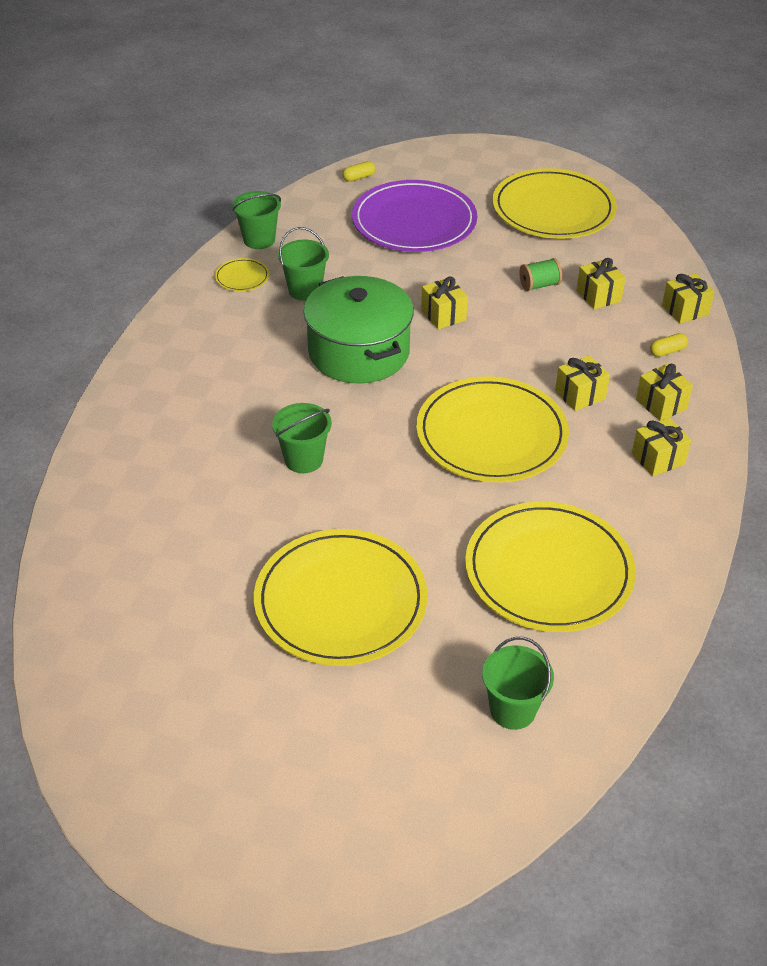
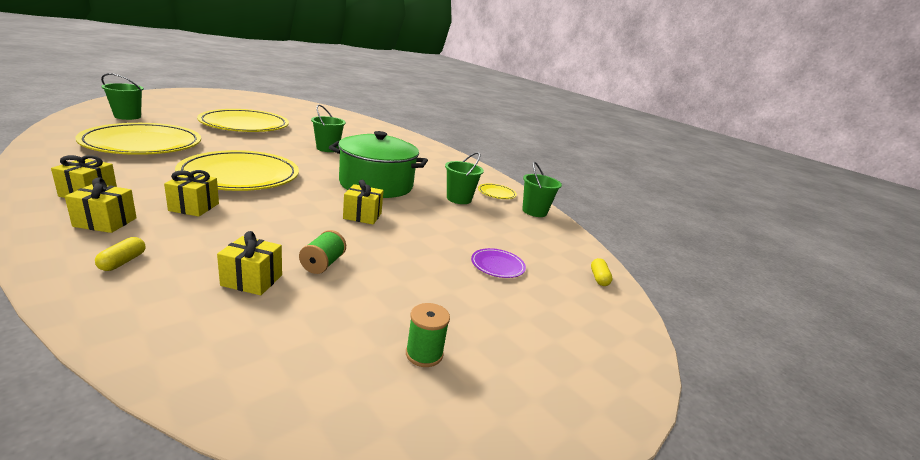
camera: 120 degrees right, 20 degrees down
purple plate [352,180,477,252] -> purple plate [471,248,526,278], size x0.41
yellow plate [492,168,617,239] -> green spool [406,303,450,367]
yellow gift [662,273,715,324] -> none

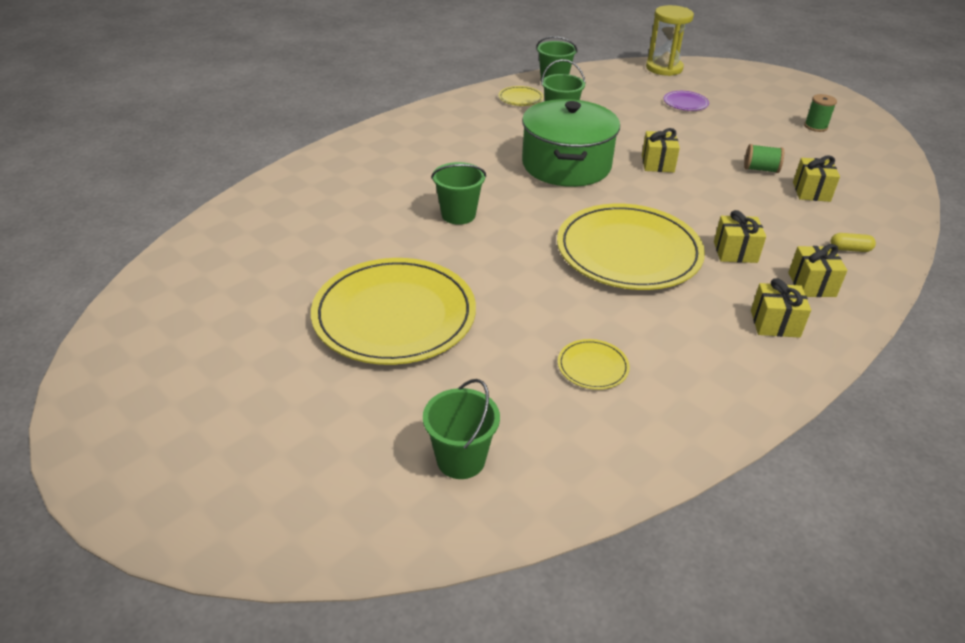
camera: 90 degrees left, 15 degrees up
yellow plate [75,123,201,155] -> yellow plate [558,339,630,390], size x0.41
yellow capsule [591,258,612,286] -> yellow hourglass [646,5,694,76]

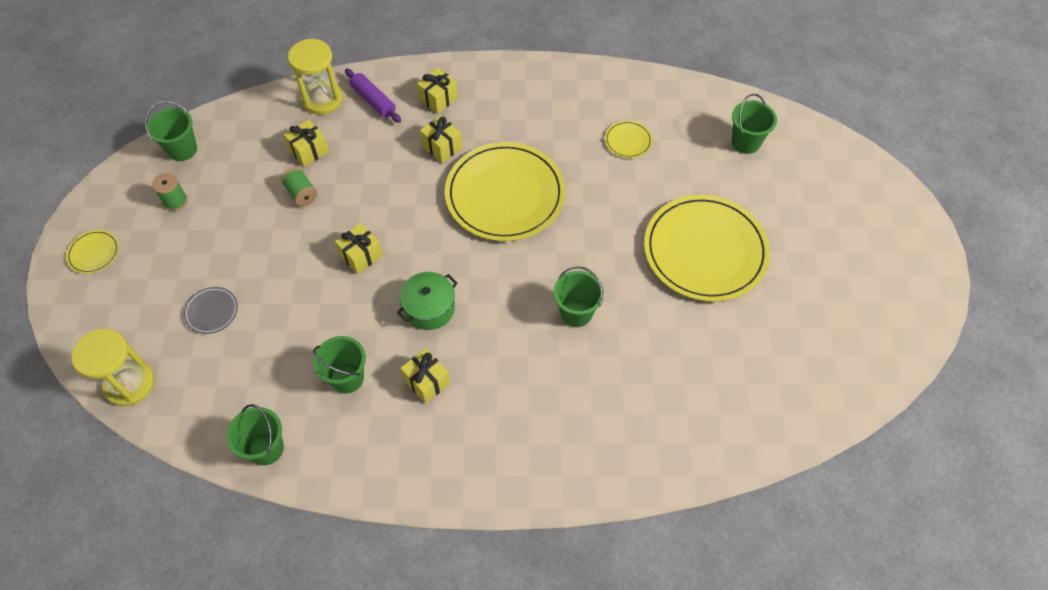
camera: 135 degrees left, 20 degrees up
yellow plate [499,86,543,106] -> yellow plate moved to [66,230,119,274]
green pot [522,99,620,187] -> green pot [397,272,457,330], size x0.55
purple plate [664,91,709,111] -> grey plate [183,287,238,334]
yellow gift [751,278,811,338] -> yellow gift moved to [400,348,450,404]
yellow capsule [831,233,876,252] -> purple rolling pin [345,69,401,123]
none -> green bucket [145,101,197,161]
none -> yellow hourglass [288,39,343,115]

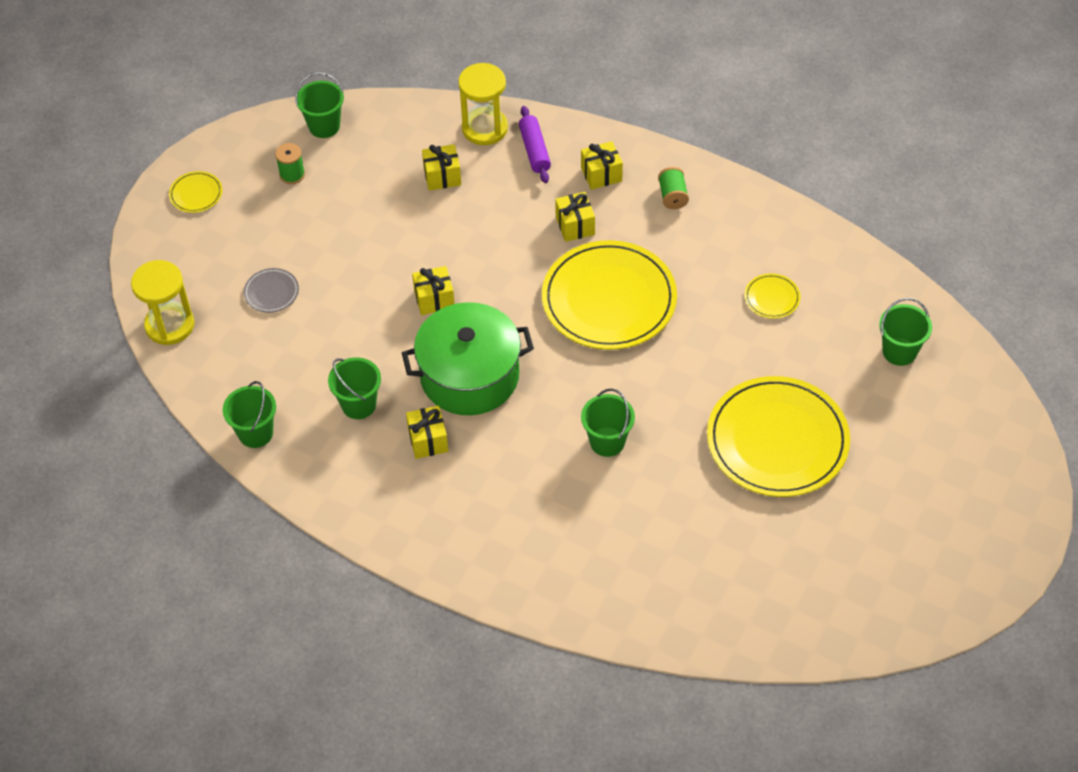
camera: 30 degrees right, 5 degrees down
green spool [281,168,317,206] -> green spool moved to [658,167,689,209]
green pot [397,272,457,330] -> green pot [402,302,534,415], size x1.82

